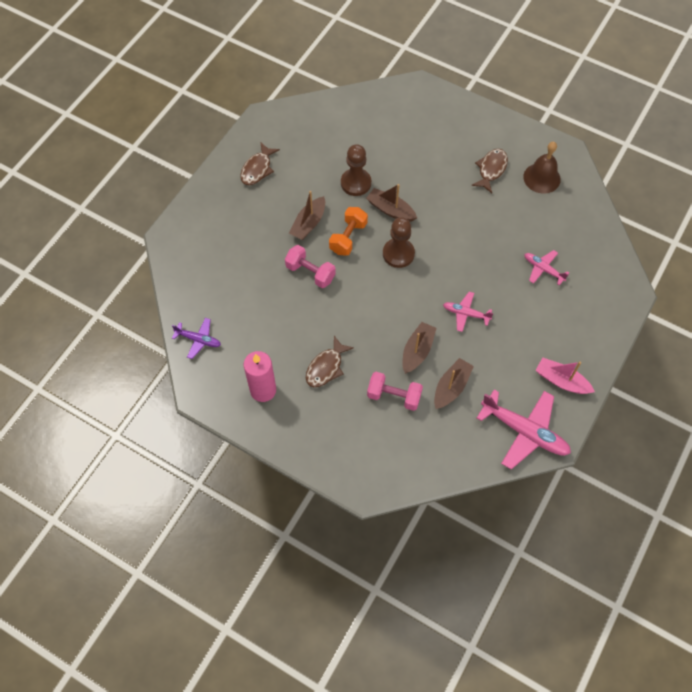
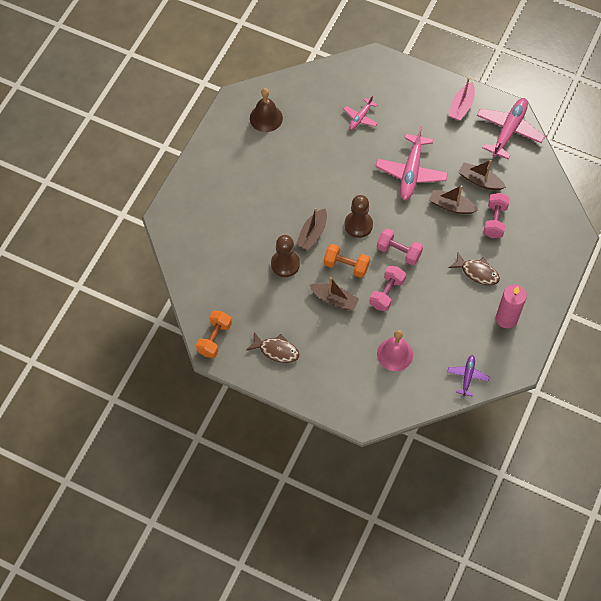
camera: 95 degrees left, 0 degrees up
pink plane [443,292,493,332] -> pink plane [375,126,448,200], size x1.86
brown fish [471,149,508,193] -> none
none -> orange dumbbell [196,311,232,358]
none -> pink dumbbell [377,228,423,265]
none -> pink bell [377,330,413,371]

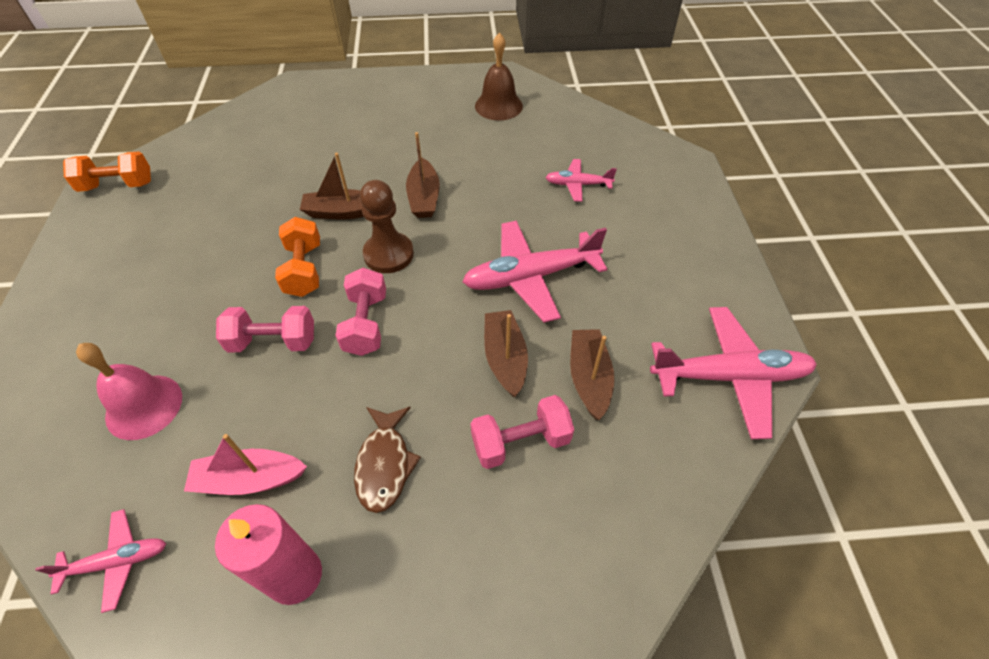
camera: 60 degrees right, 10 degrees down
brown fish [246,332,299,363] -> none
brown pawn [271,235,300,277] -> none
brown boat [310,277,359,310] -> brown boat moved to [406,132,440,218]
purple plane [447,355,489,397] -> pink plane [35,509,166,613]
pink boat [448,78,475,121] -> pink boat moved to [184,434,307,495]

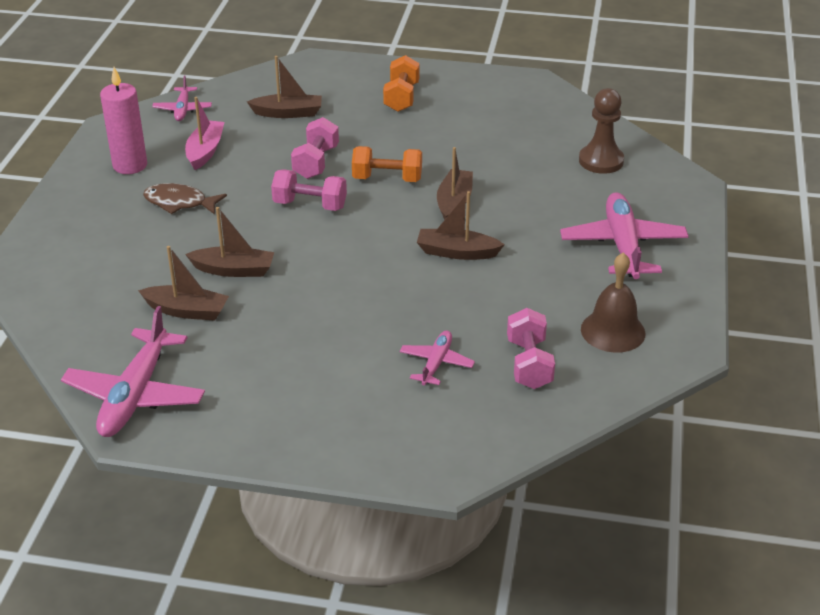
camera: 105 degrees right, 15 degrees down
orange dumbbell [63,151,151,192] -> orange dumbbell moved to [383,55,420,112]
pink bell [76,343,182,440] -> brown boat [247,56,322,118]
brown pawn [360,180,414,273] -> brown pawn moved to [579,88,624,174]
pink plane [462,221,607,323] -> pink plane moved to [560,192,689,279]
pink dumbbell [471,395,574,469] -> pink dumbbell moved to [507,308,555,389]

